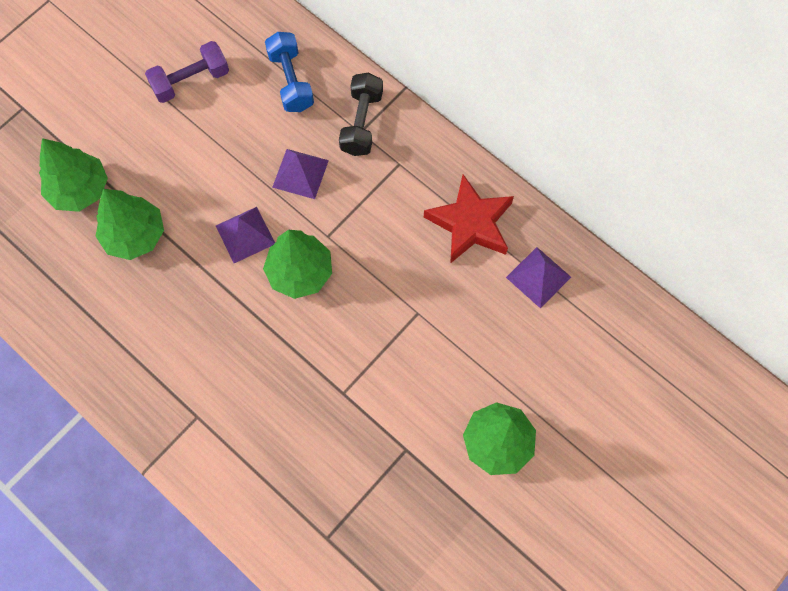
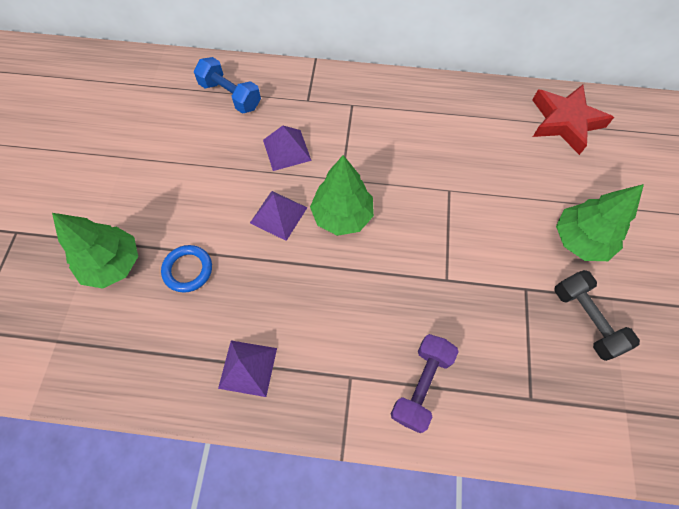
camera: 35 degrees left, 5 degrees down
green tree [95,189,164,260] -> blue ring [161,245,212,293]
purple dumbbell [145,41,229,103] -> purple dumbbell moved to [391,334,459,433]
black dumbbell [339,73,383,156] -> black dumbbell moved to [554,270,640,361]
red star [424,174,514,264] -> red star moved to [533,85,614,155]
purple pyramid [506,247,571,309] -> purple pyramid moved to [218,340,277,397]

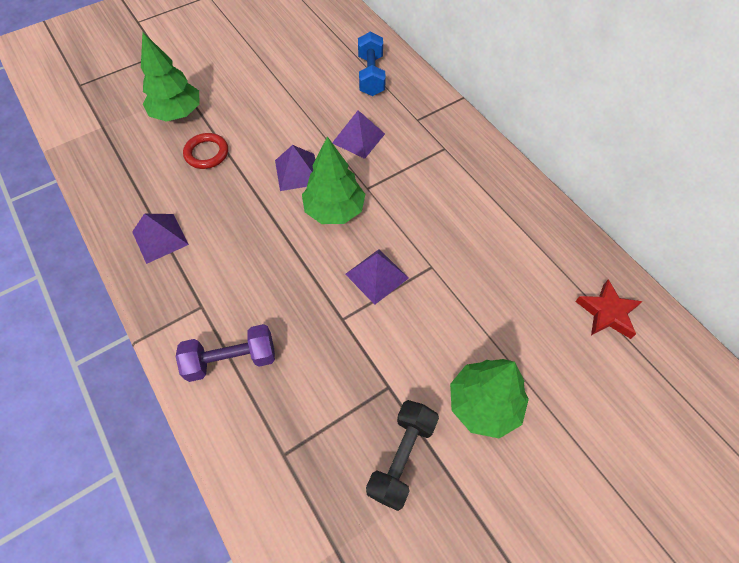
camera: 50 degrees right, 5 degrees down
blue ring [161,245,212,293] -> red ring [183,133,228,169]
red star [533,85,614,155] -> red star [575,280,643,339], size x0.66
none -> purple pyramid [345,249,409,305]

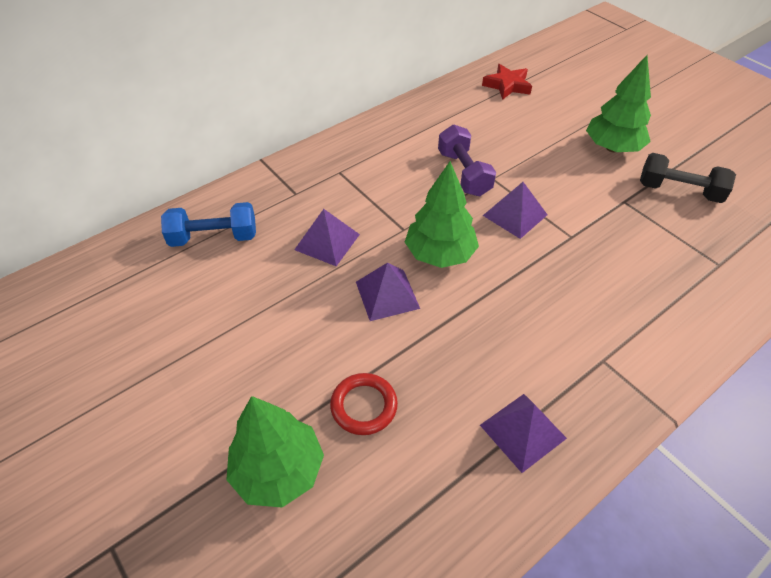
camera: 95 degrees left, 10 degrees down
purple dumbbell [176,324,275,382] -> purple dumbbell moved to [438,125,496,196]

